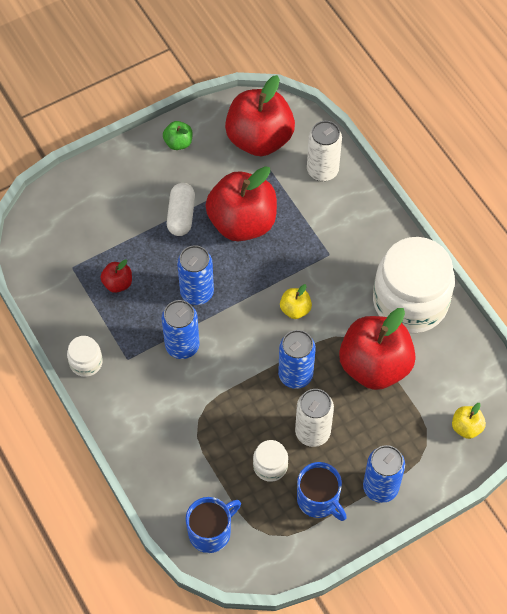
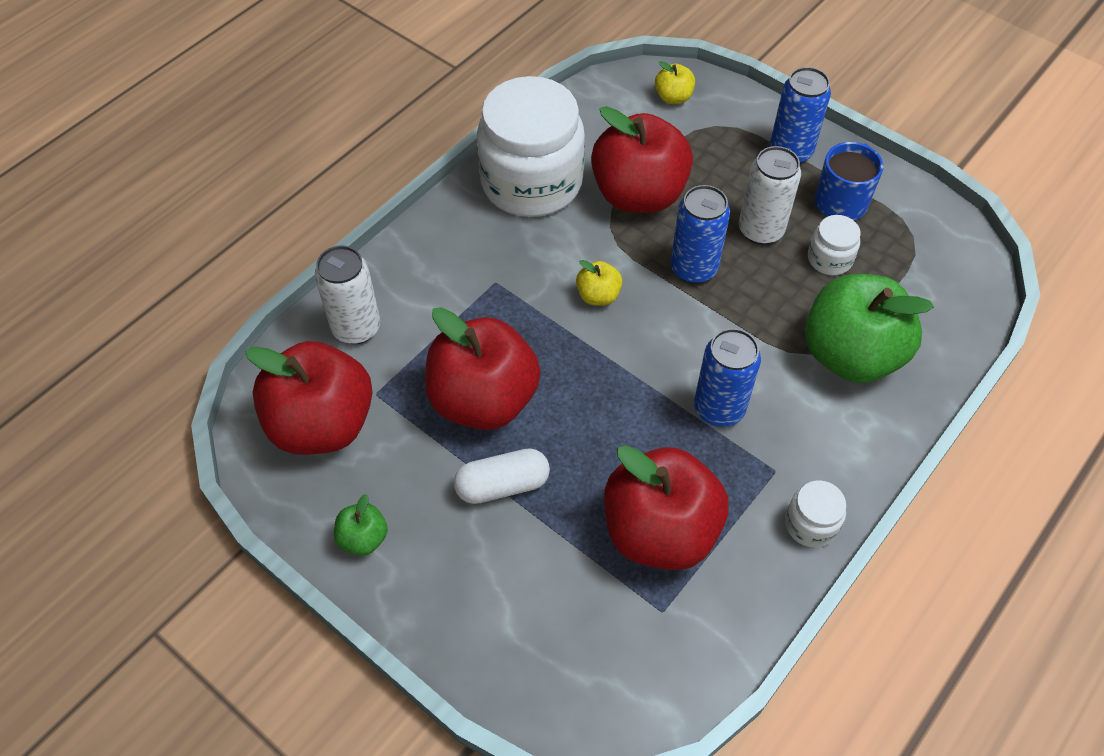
camera: 110 degrees left, 5 degrees down
red apple [100,260,132,293] -> red apple [604,445,729,570], size x2.29
blue can [177,245,214,305] -> none
blue mug [186,497,241,553] -> none
none -> green apple [805,274,934,383]

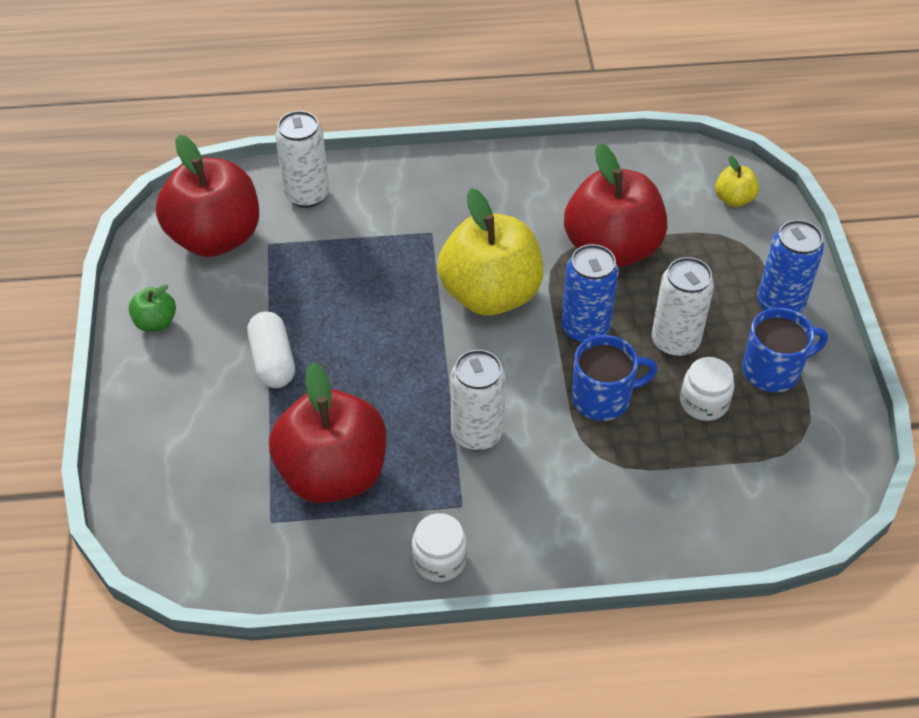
camera: 45 degrees right, 5 degrees down
red apple [425,307,541,430] -> none
white capsule [454,448,550,504] -> white capsule turned 45 degrees clockwise [247,311,295,388]
white jar [477,76,585,217] -> none
yellow apple [576,260,622,306] -> yellow apple [437,188,543,315], size x2.29
blue can [694,328,761,427] -> white can [450,350,506,451]
green apple [805,274,934,383] -> none
none -> blue mug [571,335,657,421]

